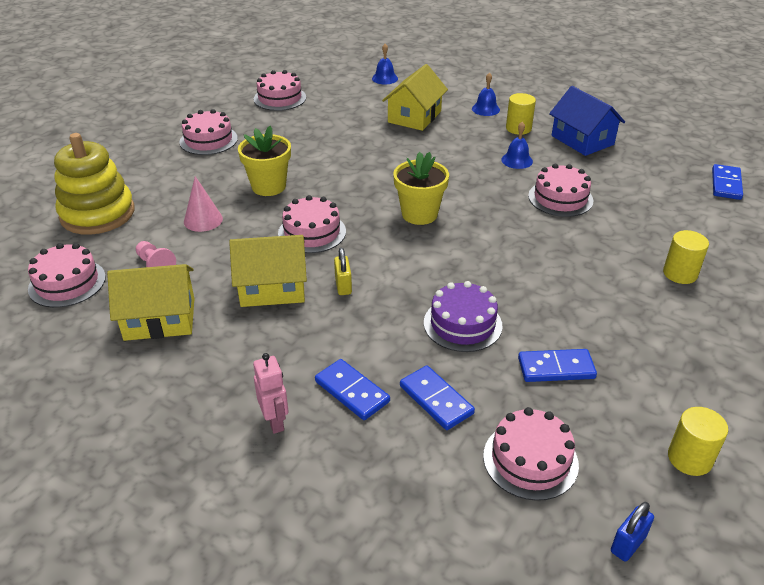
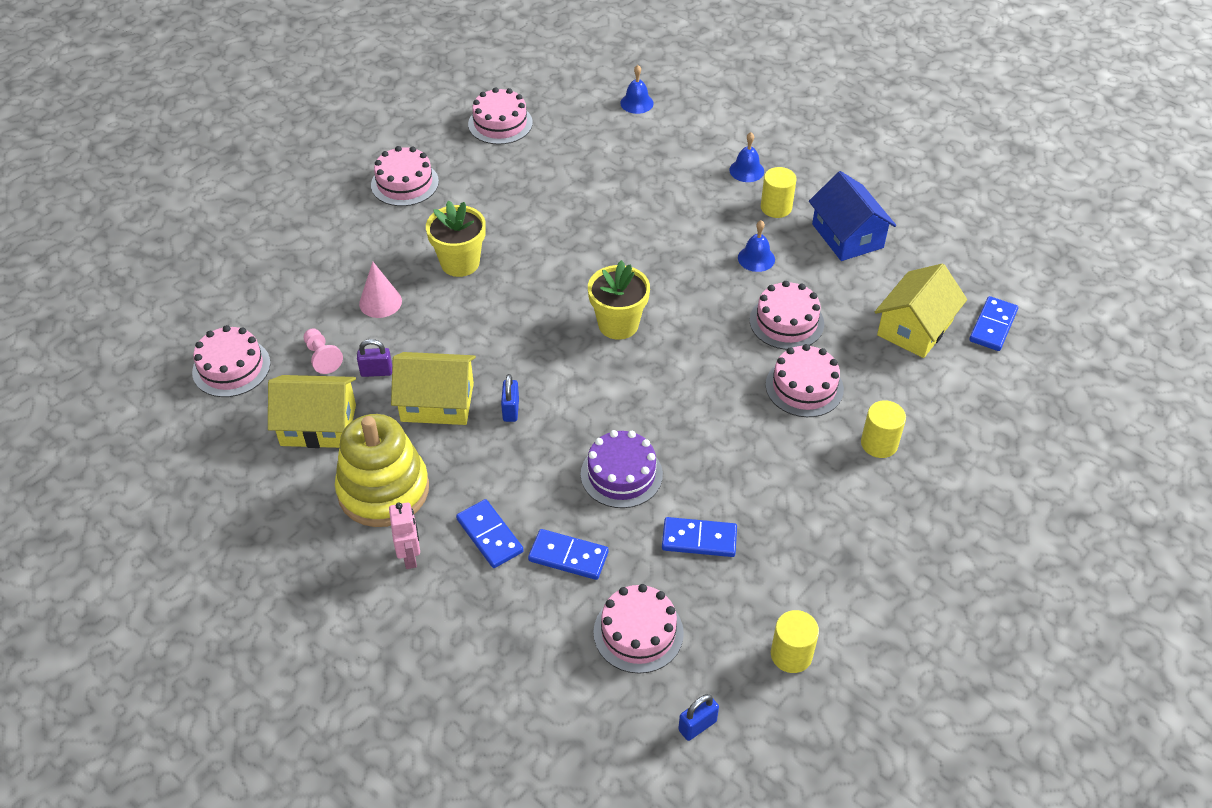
camera: 10 degrees right, 10 degrees up
yellow stacking toy [54,133,135,235] -> yellow stacking toy moved to [335,414,429,527]
pink cake [278,195,346,253] -> pink cake moved to [766,344,844,417]
yellow padlock [334,248,352,295] -> blue padlock [501,374,519,422]
yellow house [382,64,448,131] -> yellow house moved to [875,263,967,358]
blue domino [400,366,475,430] -> blue domino turned 45 degrees counterclockwise [528,529,609,580]
none -> purple padlock [357,339,392,377]

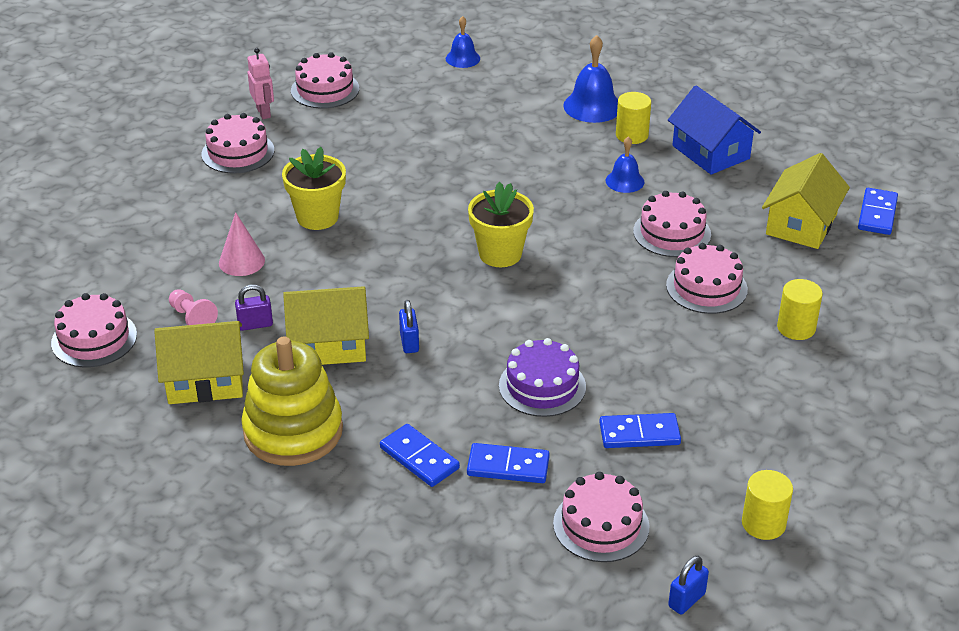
camera: 10 degrees left, 10 degrees down
pink robot [389,502,420,569] -> pink robot moved to [248,48,274,119]
blue bell [729,132,764,182] -> blue bell [563,35,618,123], size x1.61

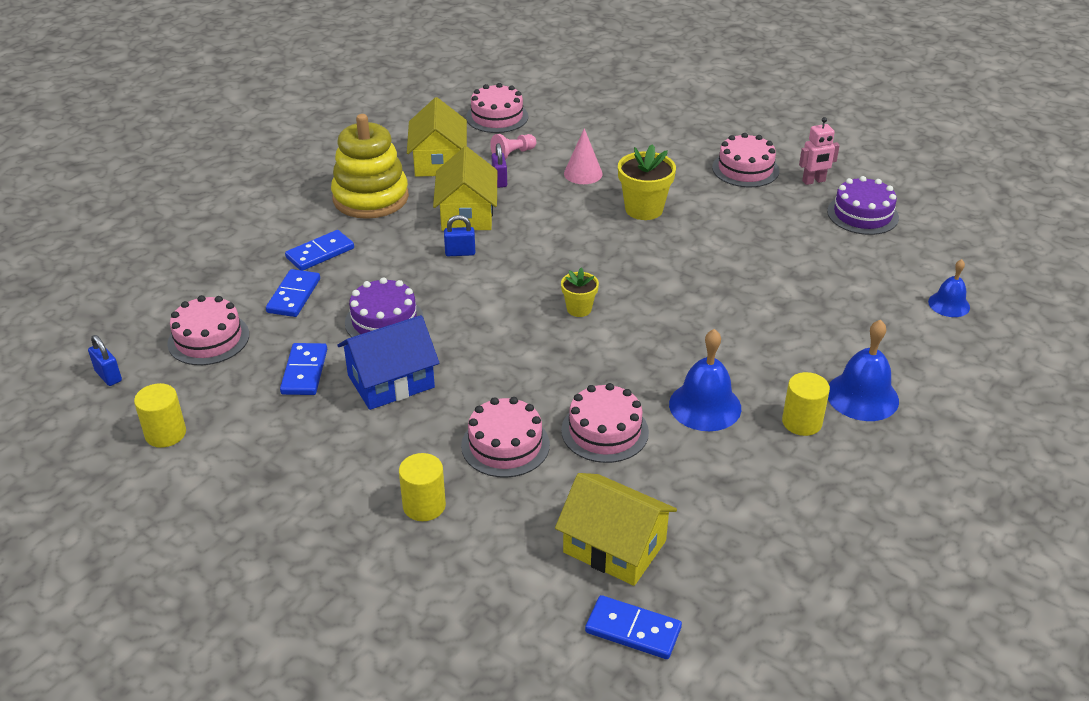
camera: 95 degrees right, 0 degrees up
pink cake [291,52,359,109] -> purple cake [827,176,899,235]
yellow flower pot [468,182,534,267] -> yellow flower pot [561,267,599,317], size x0.59
blue bell [606,136,644,193] -> blue bell [669,329,741,431], size x1.61
blue house [668,86,761,175] -> blue house moved to [338,315,439,410]

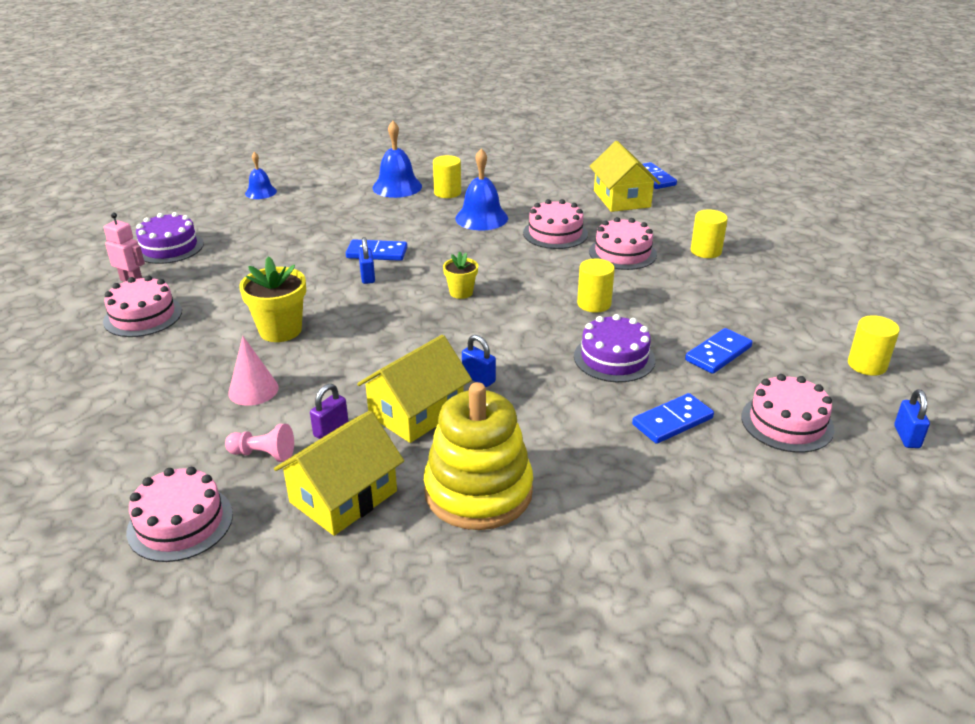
camera: 135 degrees left, 5 degrees down
blue domino [285,230,354,271] -> blue domino moved to [346,239,407,261]
blue house [338,315,439,410] -> none
none -> blue padlock [358,237,375,284]
none -> yellow cylinder [577,259,615,313]

